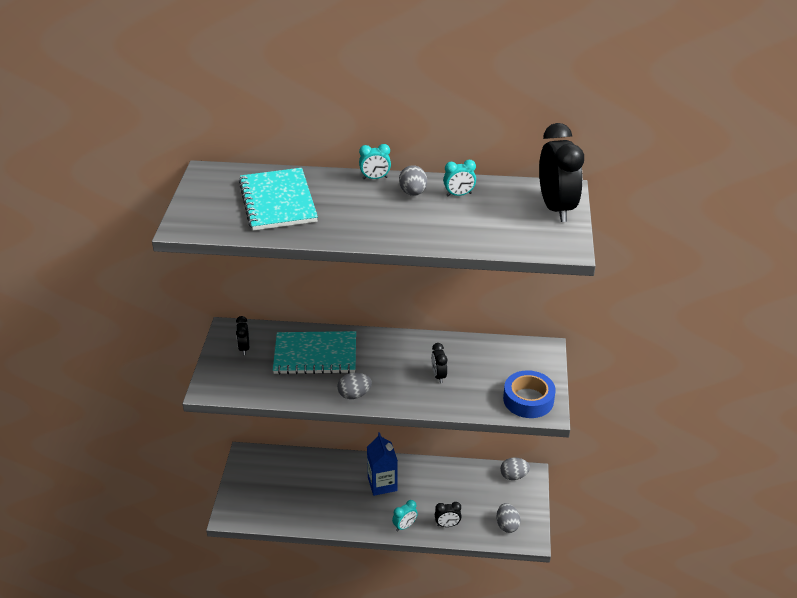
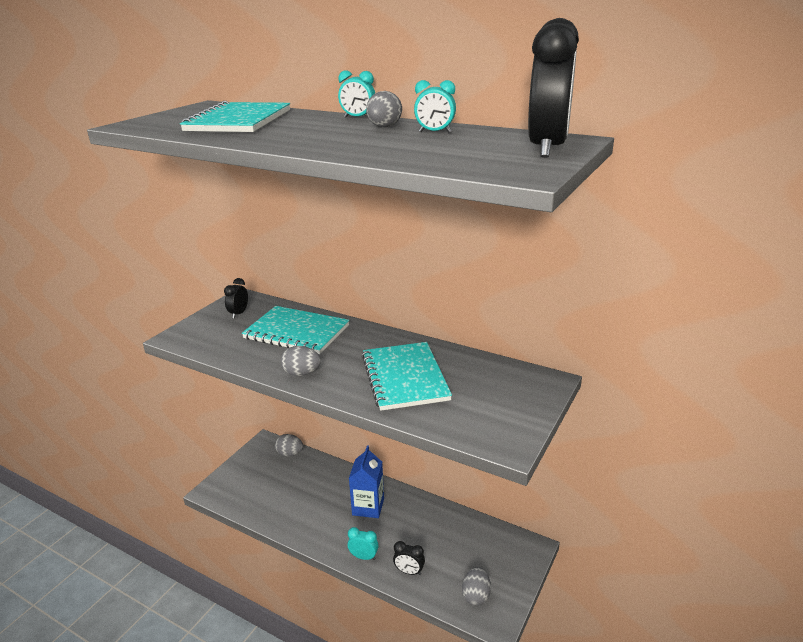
camera: 25 degrees right, 10 degrees down
turquoise clock [392,500,418,531] -> turquoise clock turned 150 degrees counterclockwise [348,527,378,560]
black clock [431,343,447,383] -> turquoise notebook [362,342,452,411]
grey egg [500,458,530,480] -> grey egg moved to [275,434,303,456]
blue tape [503,370,556,418] -> none

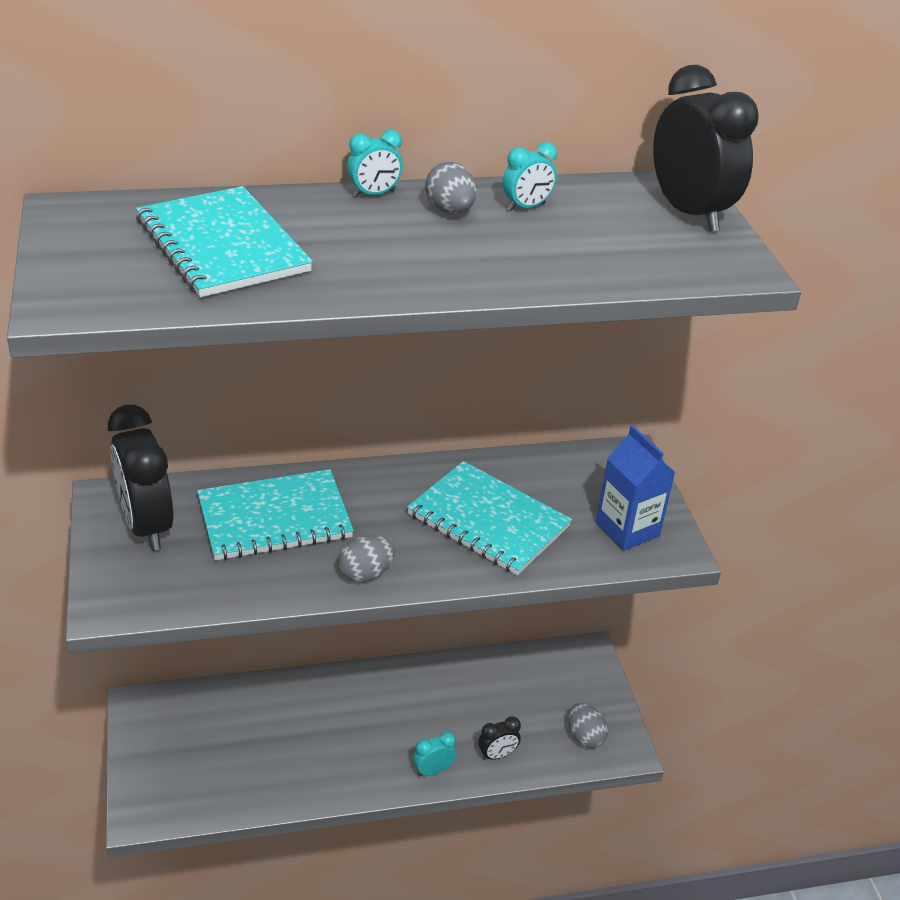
camera: 45 degrees left, 10 degrees up
black clock [224,278,248,319] -> black clock [108,405,174,551], size x2.11
grey egg [275,434,303,456] -> none
blue carton [349,446,384,518] -> blue carton moved to [596,425,675,551]

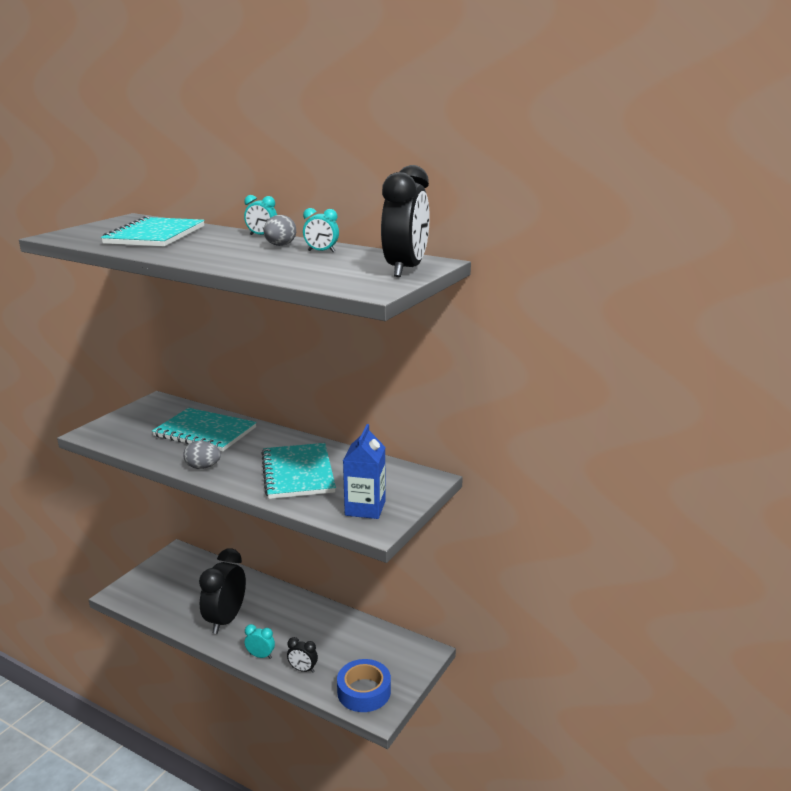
camera: 45 degrees right, 15 degrees down
black clock [108,405,174,551] -> black clock moved to [199,548,246,634]
grey egg [568,703,608,748] -> blue tape [337,659,391,712]

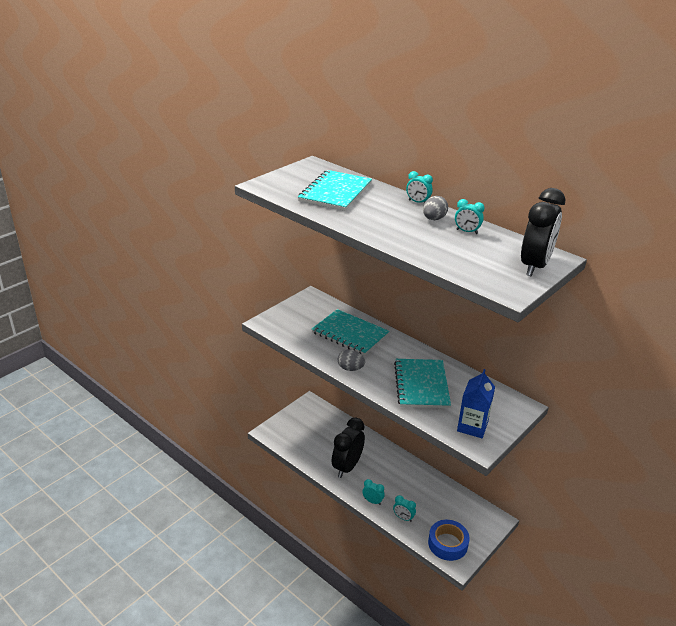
camera: 10 degrees right, 10 degrees up
black clock [287,637,318,673] -> turquoise clock [393,495,416,522]

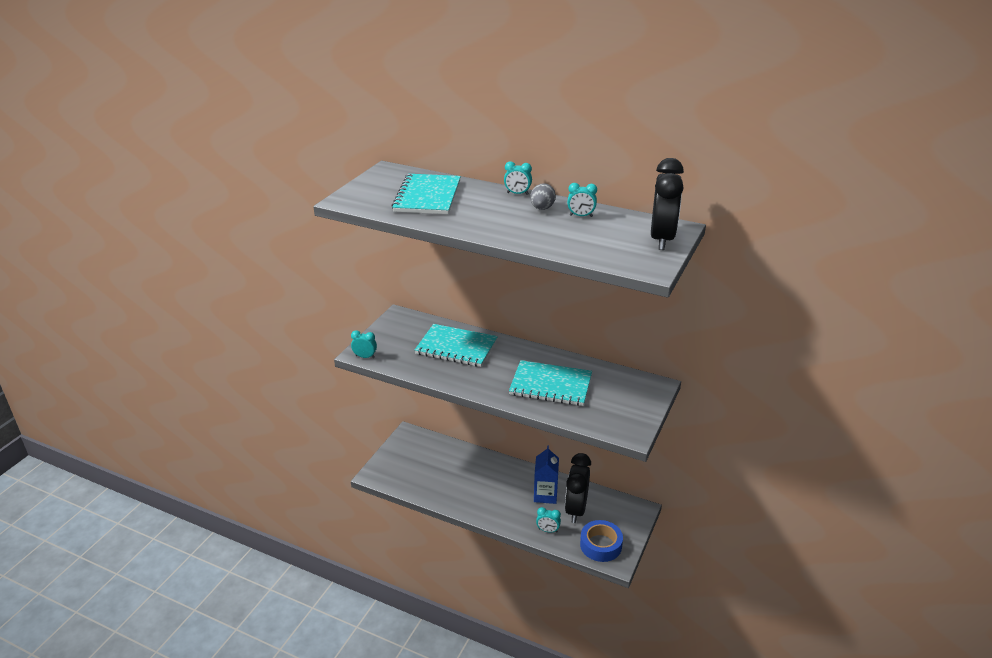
camera: 15 degrees left, 0 degrees up
black clock [332,417,365,478] -> black clock moved to [565,453,591,523]
grey egg [338,349,365,371] -> none
turquoise clock [362,479,385,505] -> turquoise clock moved to [351,330,377,359]
turquoise notebook [394,359,451,408] -> turquoise notebook turned 60 degrees counterclockwise [509,360,592,406]
blue carton [457,369,495,438] -> blue carton moved to [534,445,559,504]

